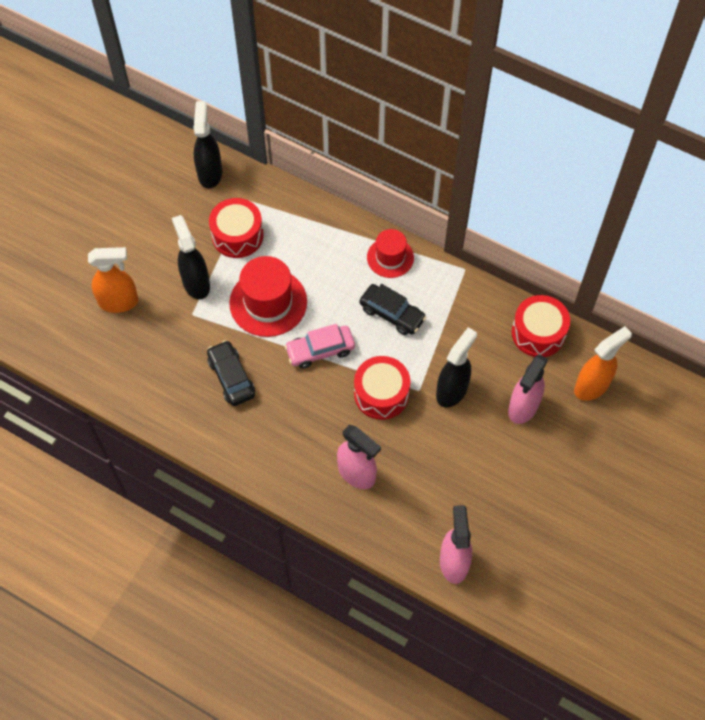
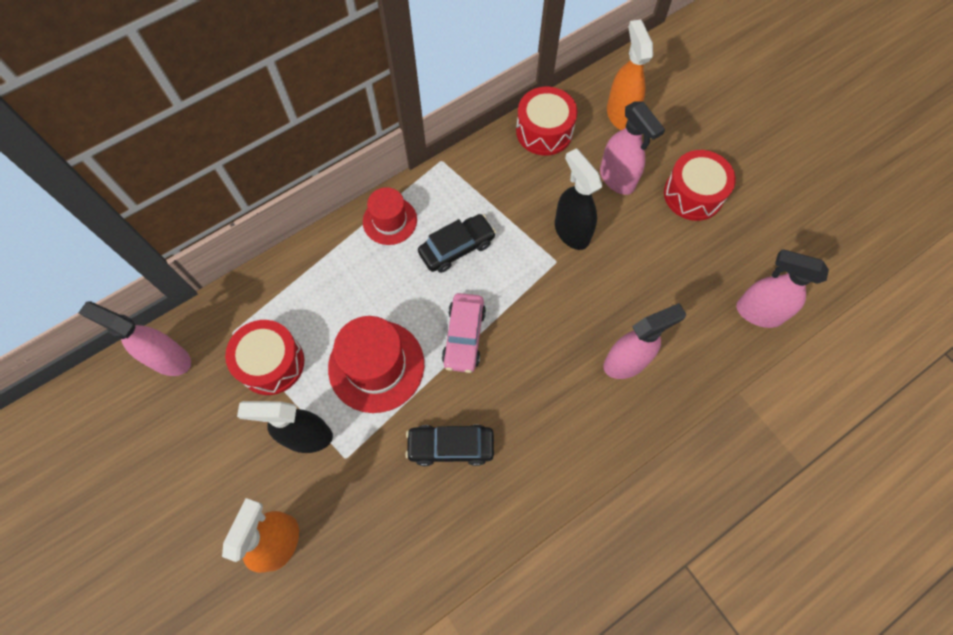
camera: 65 degrees left, 5 degrees up
black spray bottle [193,101,222,189] -> pink spray bottle [78,301,191,376]
red drum [354,356,410,420] -> red drum moved to [664,150,736,221]

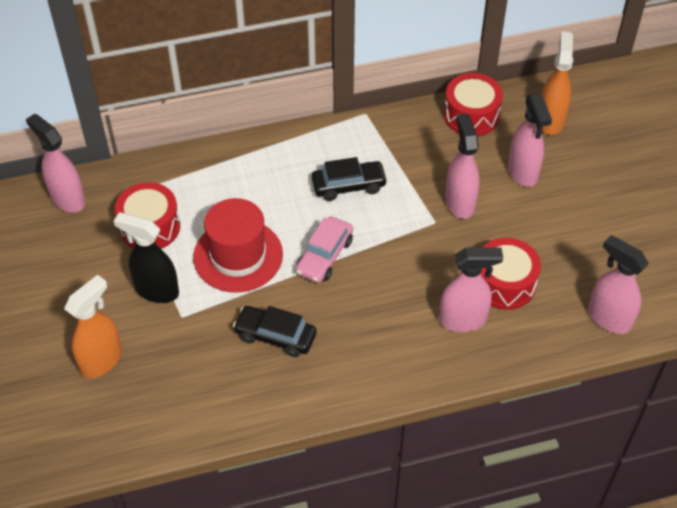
camera: 20 degrees right, 15 degrees down
red hat [363,187,417,245] -> none
black spray bottle [555,148,602,250] -> pink spray bottle [445,113,480,219]
red drum [664,150,736,221] -> red drum moved to [481,238,541,310]

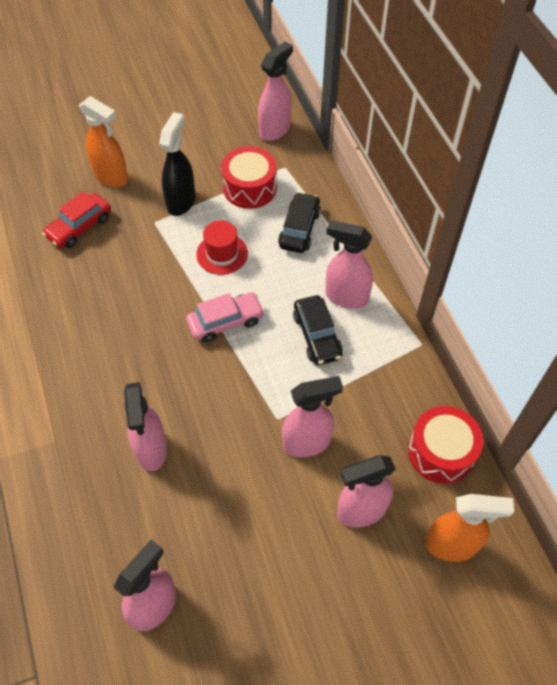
camera: 85 degrees right, 5 degrees up
red hat [193,198,283,293] -> red hat [196,220,248,275], size x0.62
black car [233,306,317,357] -> black car moved to [278,192,321,253]
pink car [296,216,353,283] -> pink car turned 135 degrees clockwise [186,292,265,343]
red drum [481,238,541,310] -> none
none -> red car [42,191,111,248]
none -> pink spray bottle [325,220,373,309]

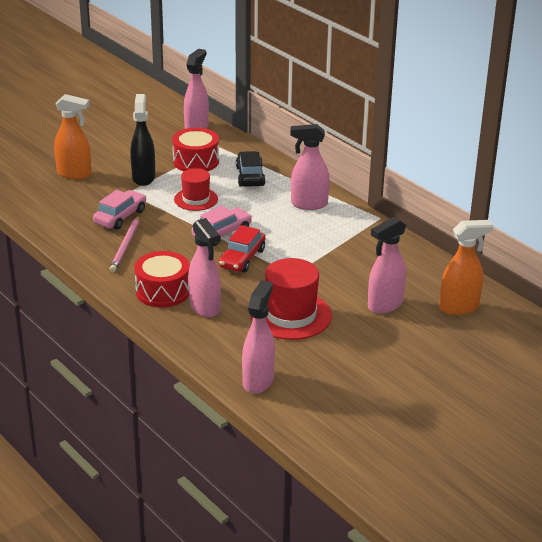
camera: 20 degrees left, 25 degrees down
red car [42,191,111,248] -> red car moved to [219,225,265,272]
pink spray bottle [282,376,343,458] -> none
black car [293,295,343,365] -> none
red drum [408,406,483,484] -> red drum moved to [134,251,190,308]
none -> pink car [93,190,146,230]
none -> pink pencil [109,216,140,272]
none -> red hat [250,258,332,340]

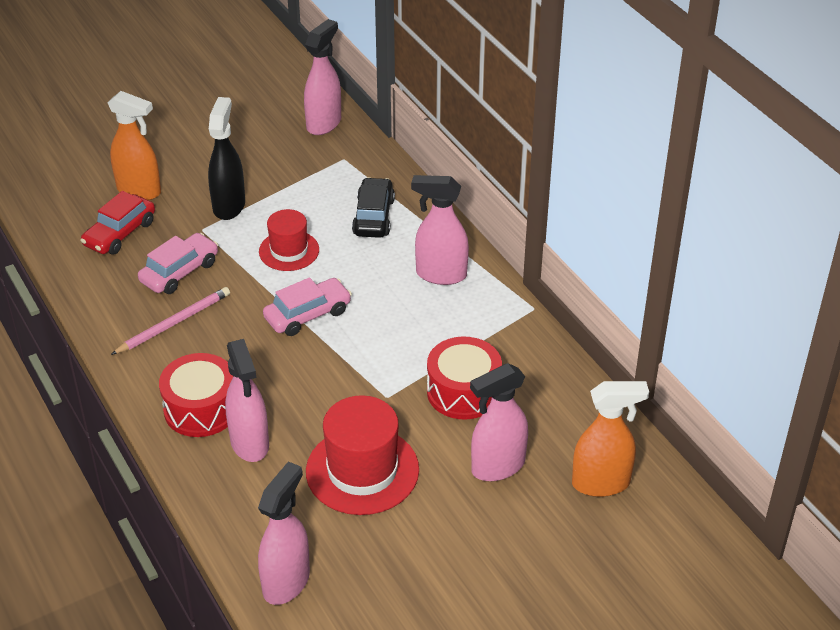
camera: 10 degrees right, 10 degrees up
pink pencil [109,216,140,272] -> pink pencil turned 150 degrees counterclockwise [111,287,230,355]
red drum [172,128,219,171] -> red drum moved to [427,337,502,420]
red car [219,225,265,272] -> red car moved to [80,191,155,255]

